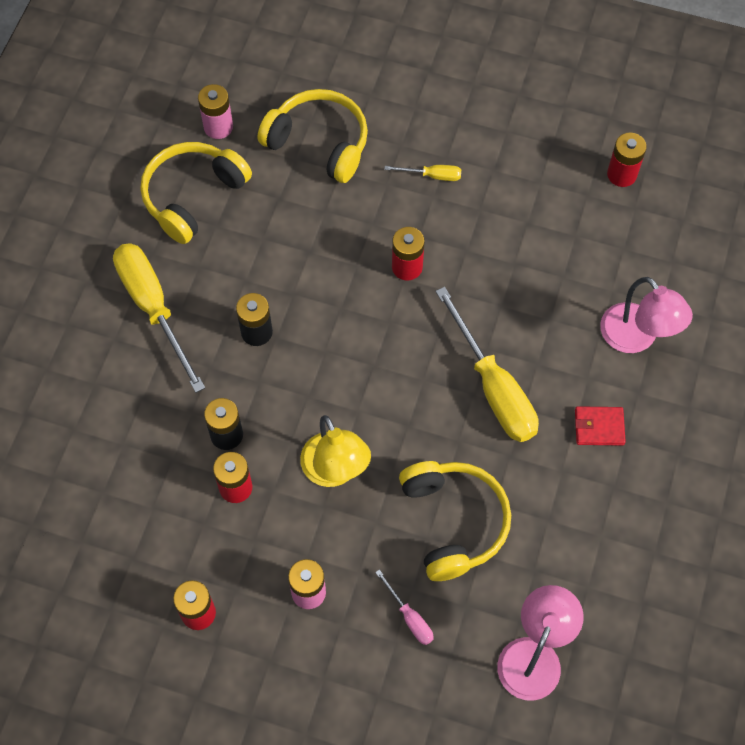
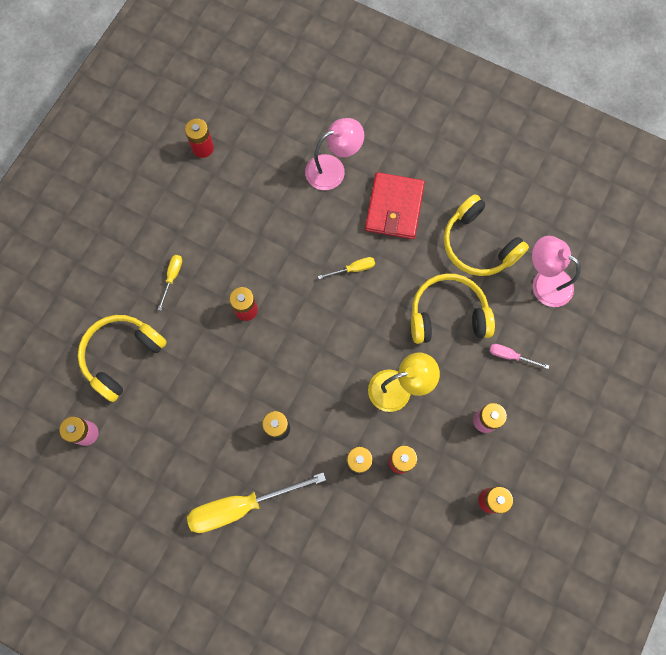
camera: 80 degrees left, 10 degrees up
yellow headphones [140,142,252,244] -> yellow headphones moved to [444,194,529,276]
pink screwdriver [375,569,434,645] -> pink screwdriver turned 135 degrees counterclockwise [489,344,549,369]
yellow screwdriver [435,287,539,442] -> yellow screwdriver [318,257,375,279], size x0.45
red wallet [575,406,626,446] -> red wallet [365,172,425,239], size x1.88

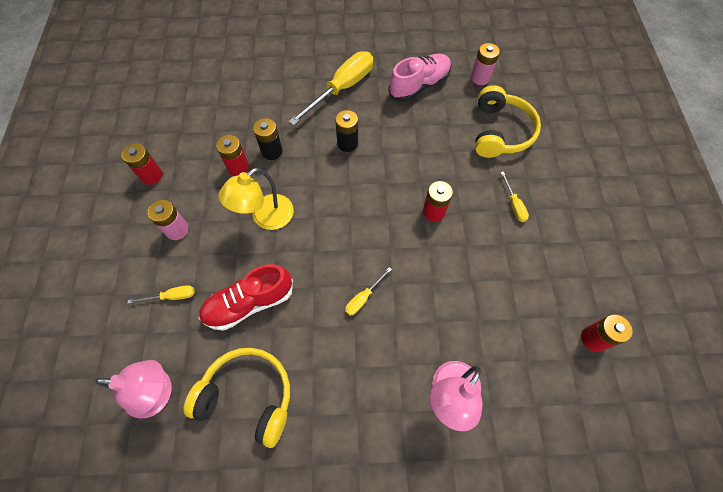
camera: 150 degrees right, 10 degrees down
red wallet [365,172,425,239] -> none
yellow headphones [411,273,495,344] -> red shoe [199,264,293,331]
pink screwdriver [489,344,549,369] -> yellow screwdriver [128,285,195,304]
none -> pink shoe [388,53,451,102]

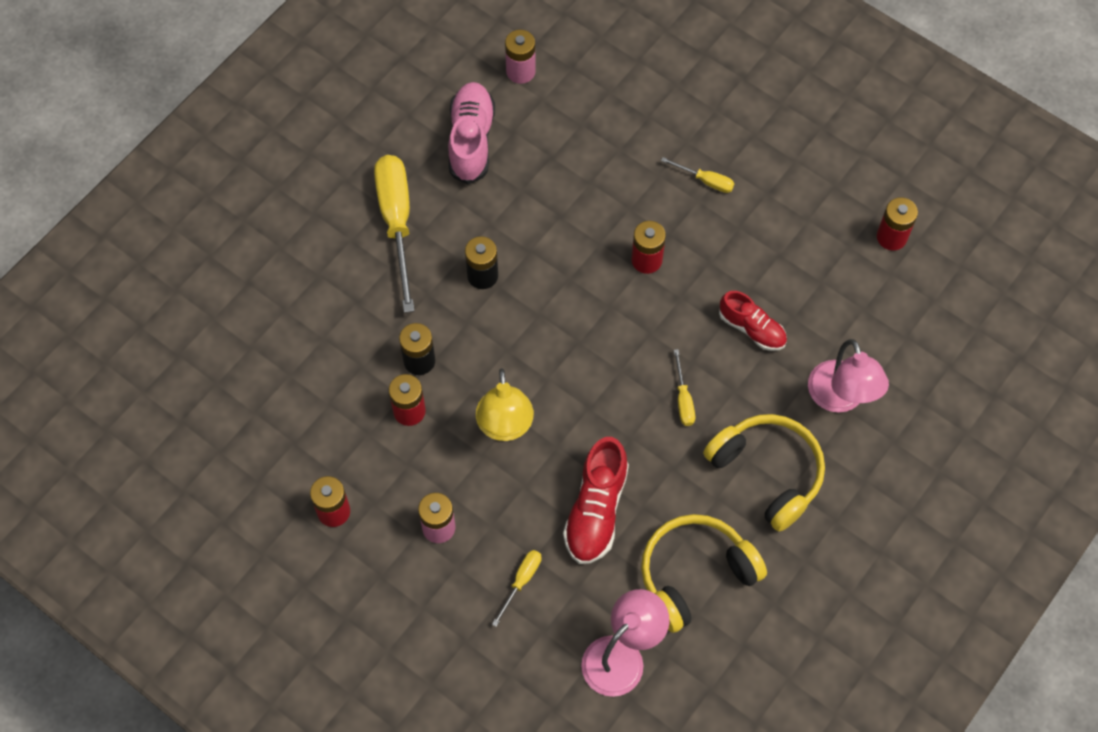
camera: 50 degrees left, 0 degrees up
yellow headphones [475,85,541,158] -> yellow headphones moved to [703,414,825,532]
none -> red shoe [719,291,787,351]

